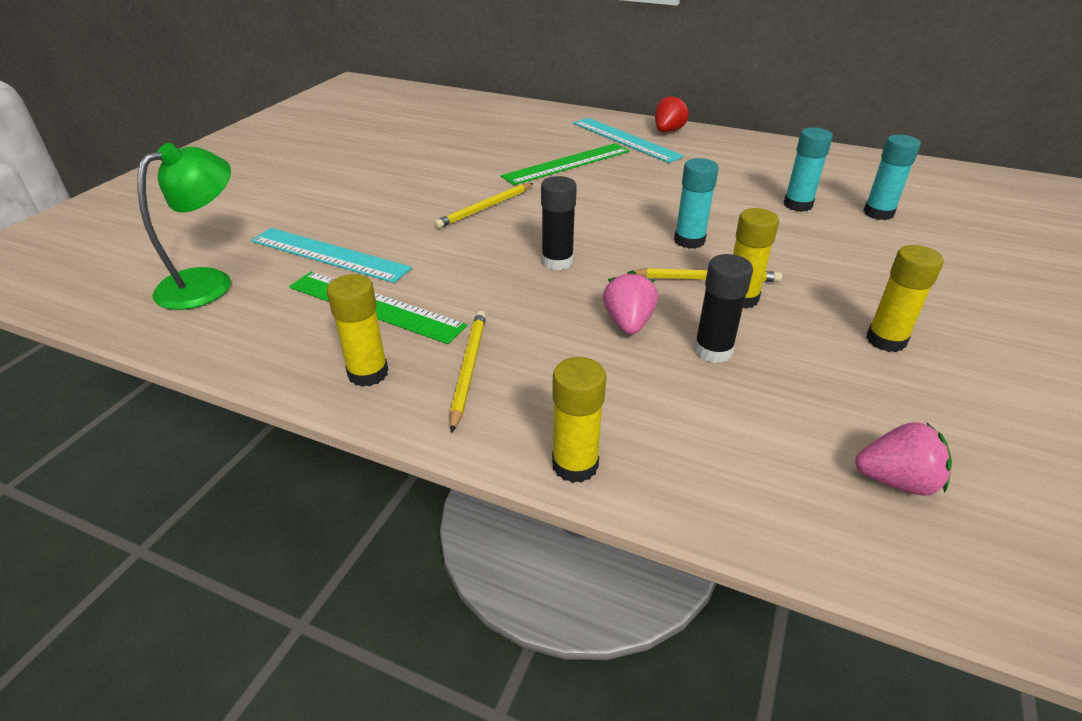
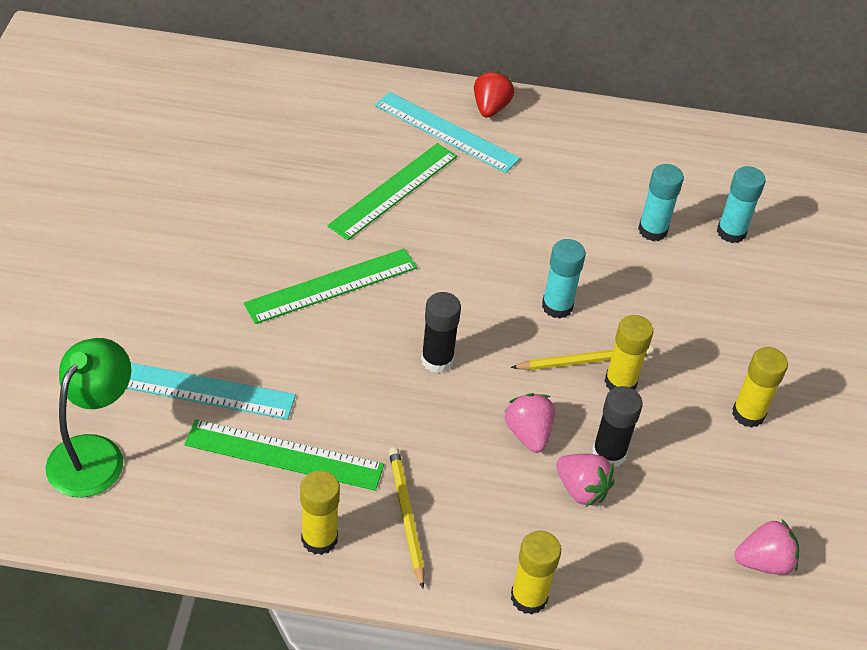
camera: 20 degrees left, 10 degrees up
yellow pencil [434,183,534,229] -> green ruler [243,249,417,324]
none -> pink strawberry [556,454,614,507]

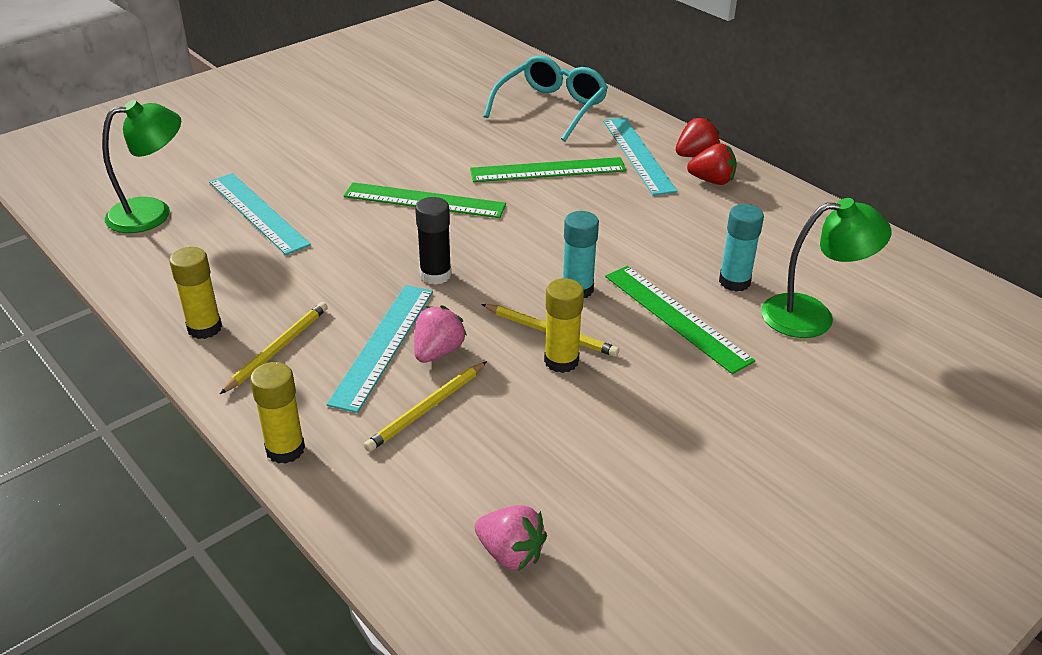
camera: 45 degrees right, 10 degrees down
green ruler [184,419,384,491] -> green ruler moved to [605,266,755,374]
pink strawberry [556,454,614,507] -> yellow pencil [364,361,487,452]
black glue stick [592,386,643,467] -> none
turquoise glue stick [717,166,766,243] -> green lamp [761,198,892,338]
yellow glue stick [732,347,788,428] -> none
none -> turquoise ruler [326,285,433,413]
none -> turquoise glasses [483,55,608,141]
none -> red strawberry [687,143,737,185]

